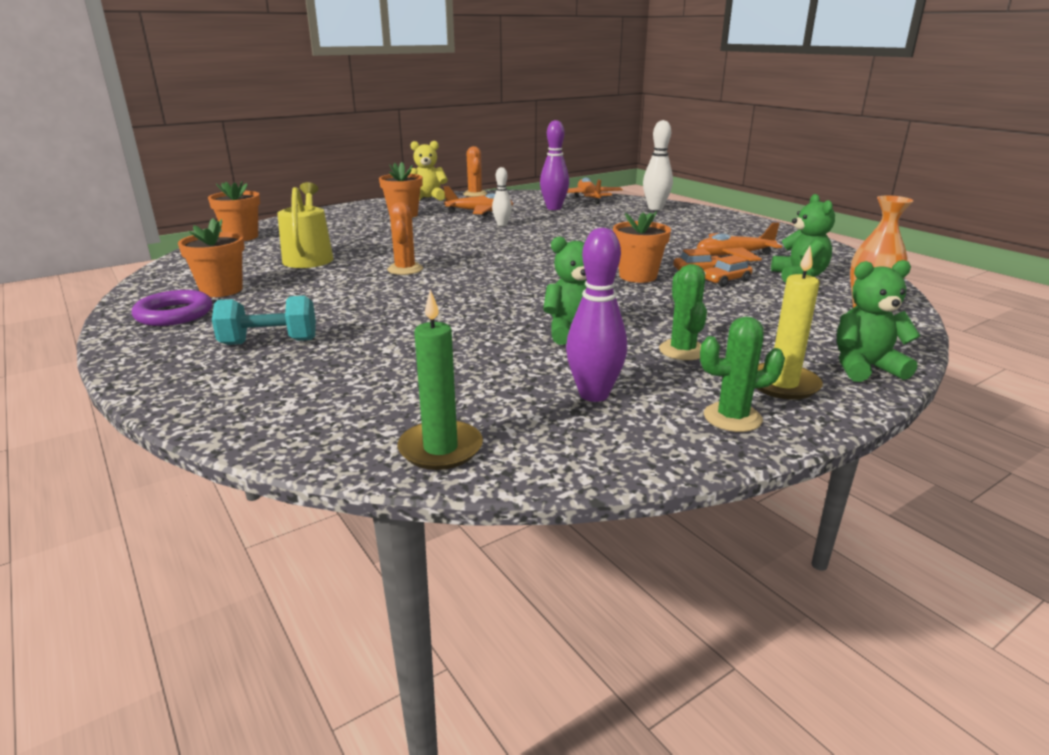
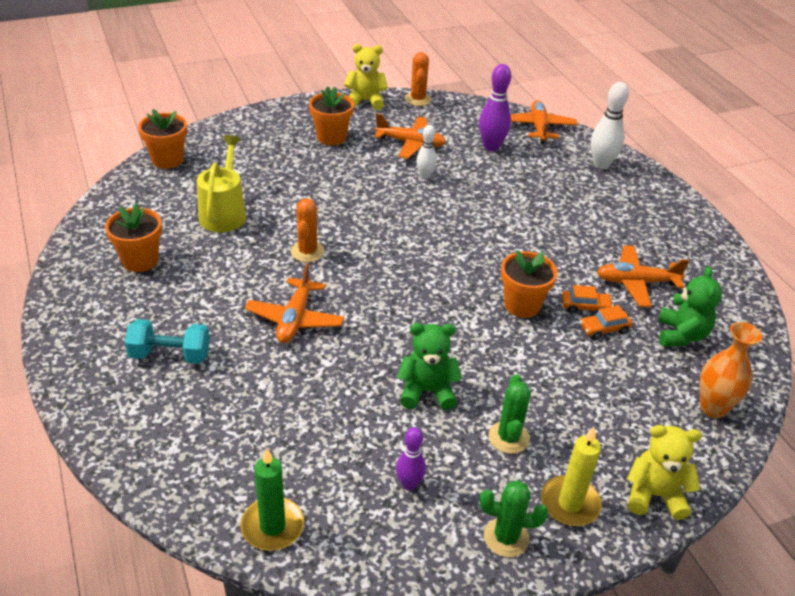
camera: 10 degrees right, 15 degrees up
purple ring [132,290,212,326] -> none
purple bowling pin [566,228,627,402] -> purple bowling pin [396,427,426,490], size x0.62
green teddy bear [837,260,920,382] -> yellow teddy bear [627,425,702,520]
none -> orange plane [245,263,344,343]

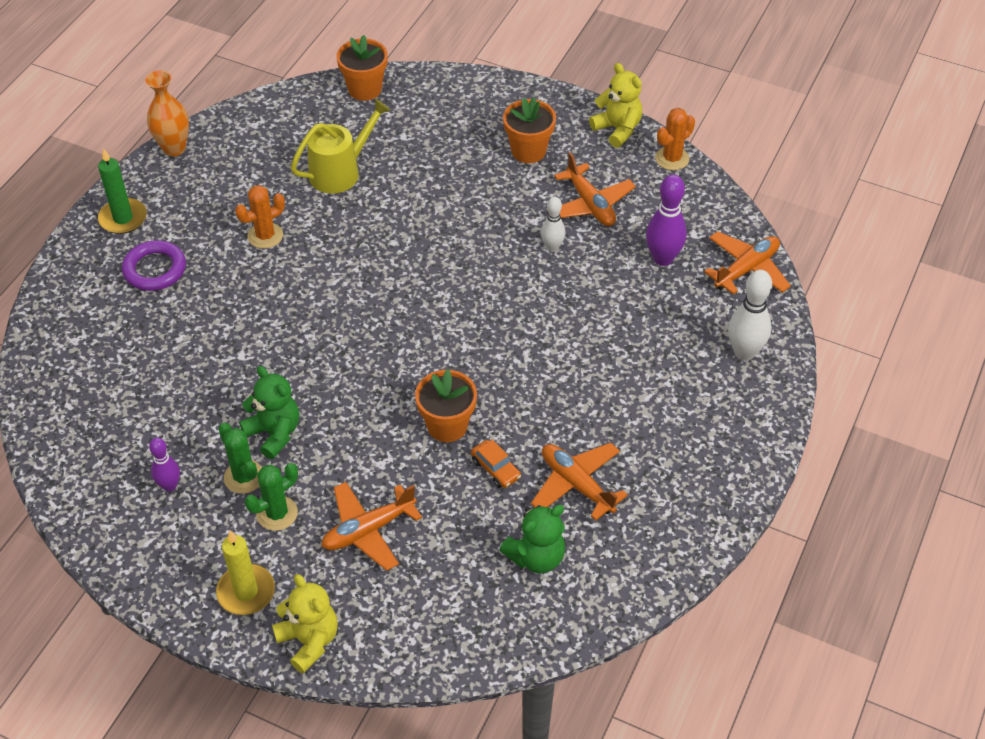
camera: 50 degrees right, 10 degrees up
orange flower pot [105,203,162,272] -> none
turquoise dumbbell [125,319,210,364] -> purple ring [122,240,186,291]
green candle [241,448,304,551] -> green candle moved to [98,148,147,234]
orange plane [245,263,344,343] -> orange plane moved to [321,482,422,571]
orange cactus [291,198,325,262] -> orange cactus moved to [235,185,285,249]
green cactus [480,480,548,557] -> green cactus moved to [218,423,262,494]
orange car [580,305,633,340] -> none
orange vase [700,322,762,418] -> orange vase moved to [145,70,189,156]

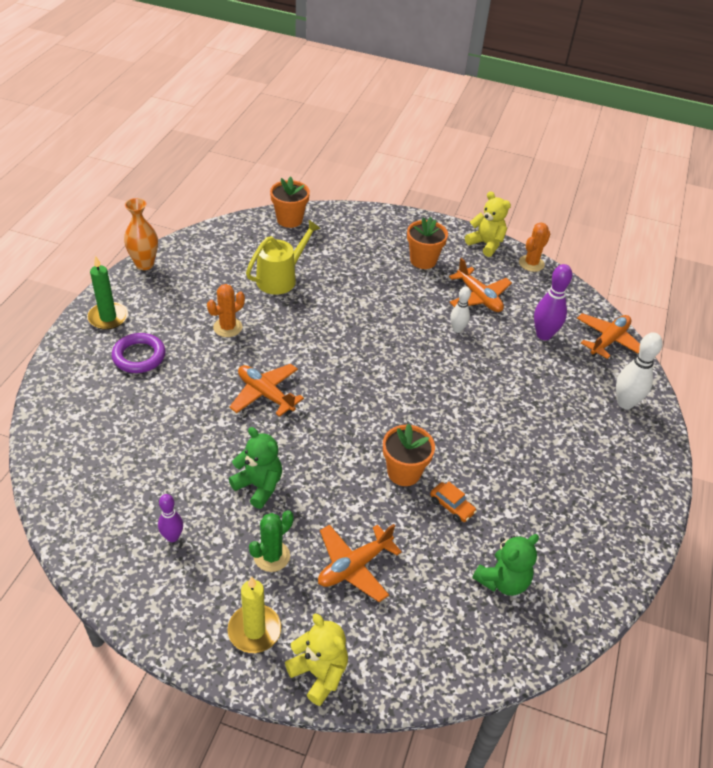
camera: 10 degrees left, 5 degrees down
green cactus [218,423,262,494] -> none
orange plane [531,442,628,521] -> orange plane moved to [229,364,304,417]

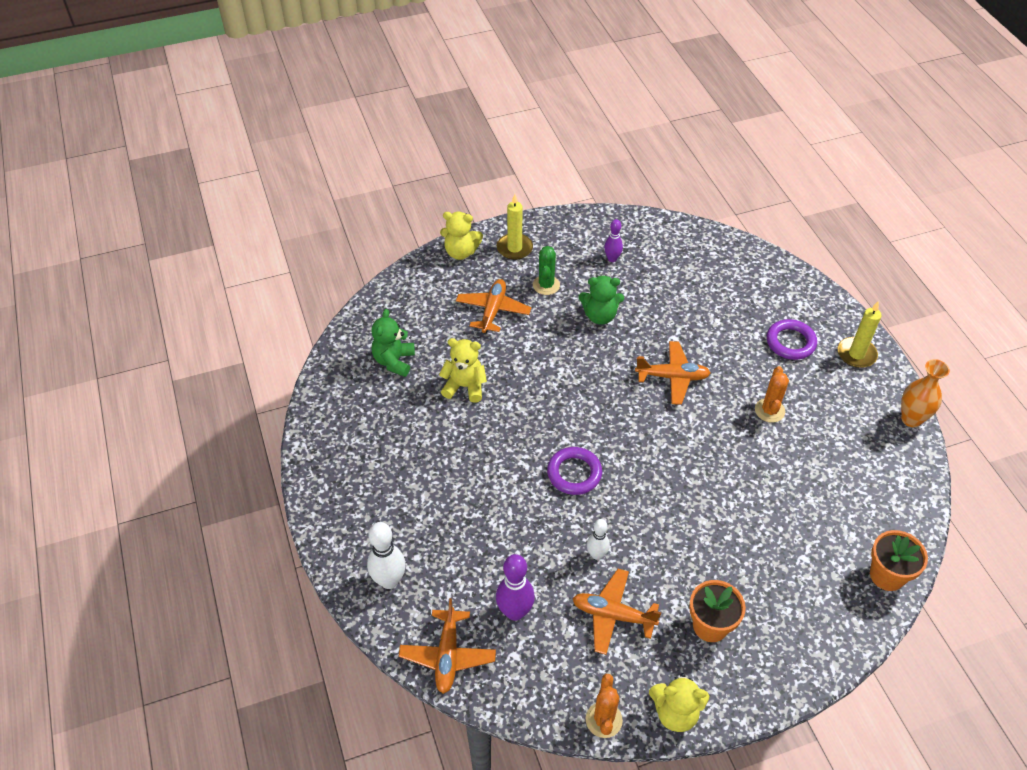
camera: 145 degrees right, 5 degrees up
green candle [87,255,128,330] -> yellow candle [838,301,881,368]
yellow watering can [246,220,321,295] -> none
orange flower pot [383,424,435,486] -> none
orange car [430,482,477,523] -> yellow teddy bear [439,338,487,403]
none -> purple ring [547,447,602,495]

